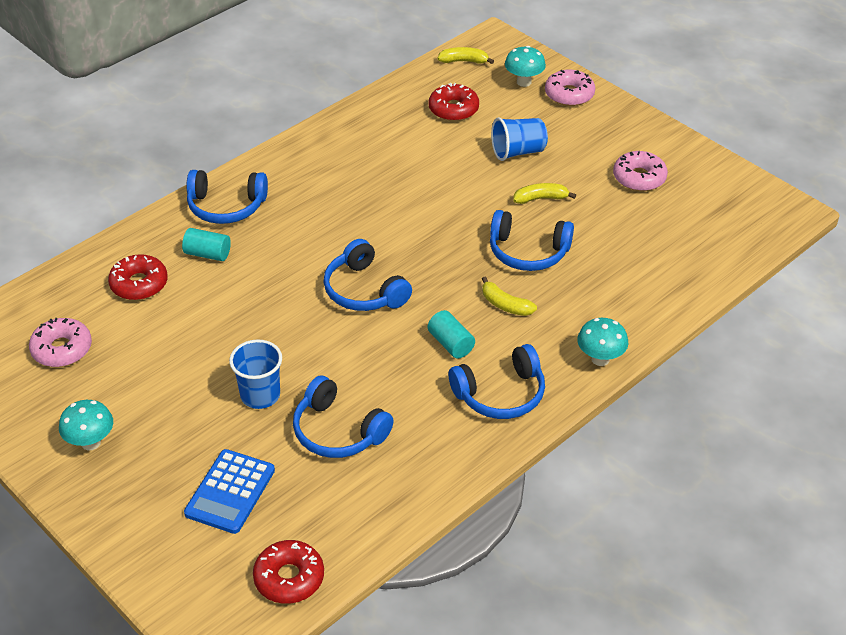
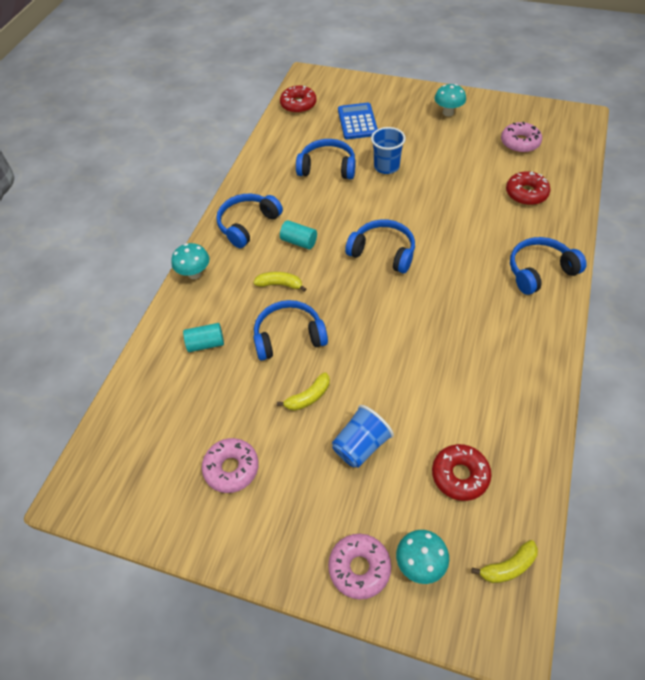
camera: 155 degrees right, 10 degrees up
turquoise cylinder [182,228,231,261] -> turquoise cylinder moved to [183,323,224,352]

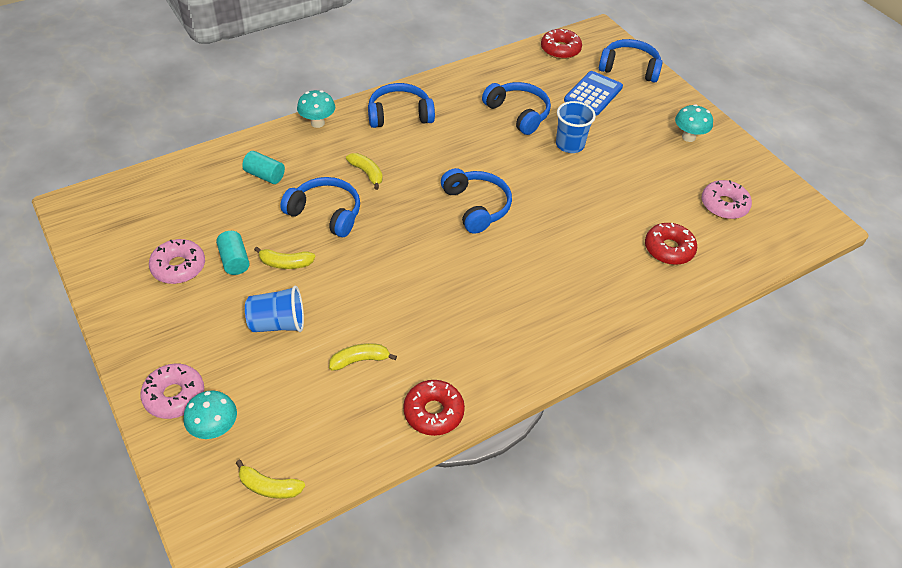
camera: 35 degrees right, 5 degrees down
turquoise cylinder [280,220,317,250] -> turquoise cylinder moved to [216,231,250,275]
red donut [432,444,491,501] -> red donut moved to [403,380,465,436]
blue headphones [510,237,587,295] -> blue headphones moved to [599,39,663,83]
none -> yellow banana [329,343,397,371]

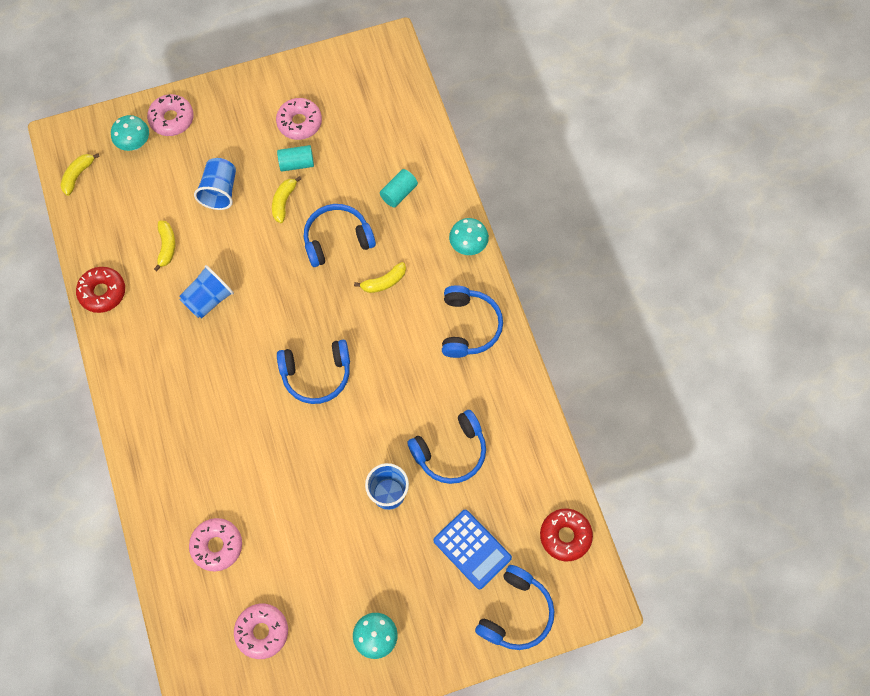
camera: 105 degrees right, 20 degrees up
blue headphones [280,177,360,237] -> blue headphones turned 150 degrees counterclockwise [304,204,376,267]
red donut [645,223,697,265] -> pink donut [189,518,242,572]
none -> blue cup [179,265,234,318]

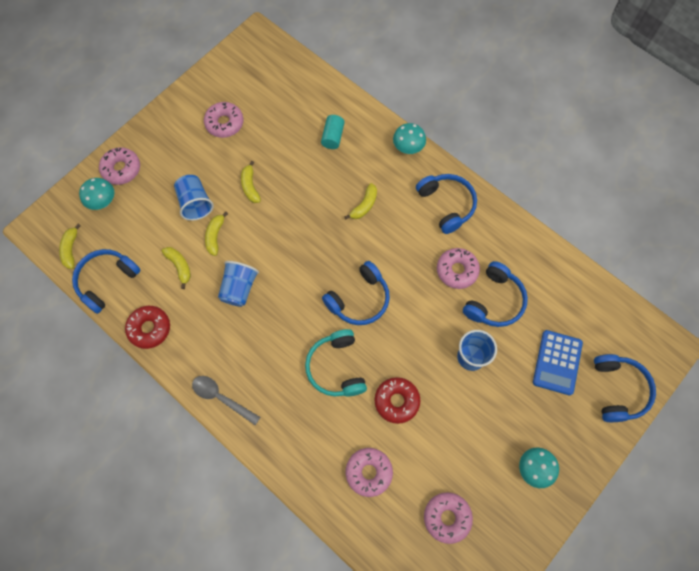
camera: 30 degrees left, 0 degrees up
turquoise cylinder [277,145,314,171] -> none
blue headphones [304,204,376,267] -> blue headphones moved to [72,249,141,314]
blue calculator [433,510,512,589] -> blue calculator turned 90 degrees clockwise [533,330,583,395]
red donut [540,509,593,561] -> red donut moved to [374,377,420,424]
none -> grey spoon [192,376,260,425]
none -> yellow banana [205,212,228,256]
none -> turquoise headphones [305,329,367,397]
none -> pink donut [437,248,480,289]

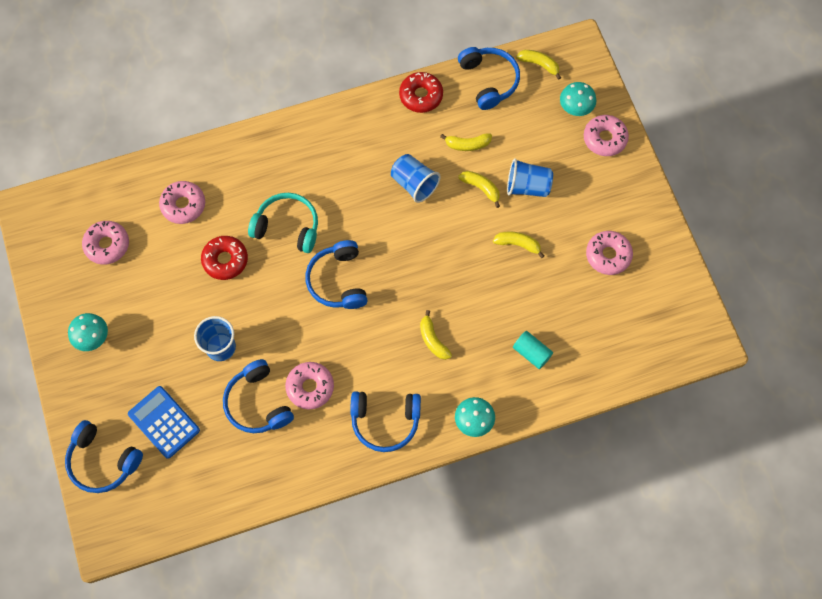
camera: 120 degrees right, 0 degrees up
grey spoon [192,376,260,425] -> none

